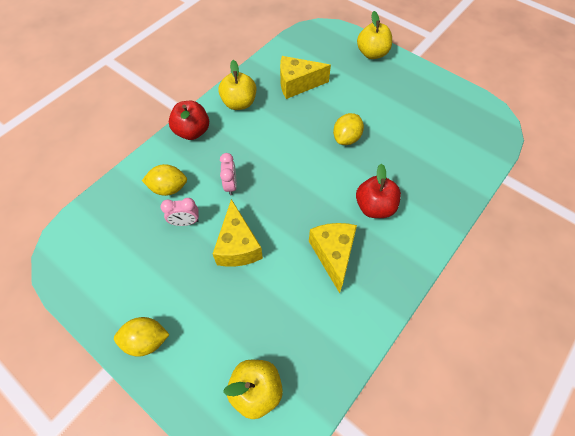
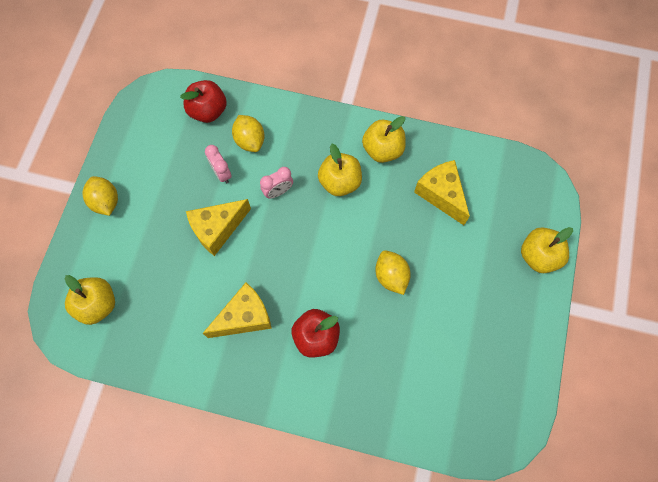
camera: 65 degrees right, 10 degrees up
red apple [169,101,209,140] -> red apple moved to [180,80,227,123]
yellow lemon [333,113,364,145] -> yellow lemon turned 60 degrees clockwise [375,250,411,295]
none -> yellow apple [318,144,362,196]

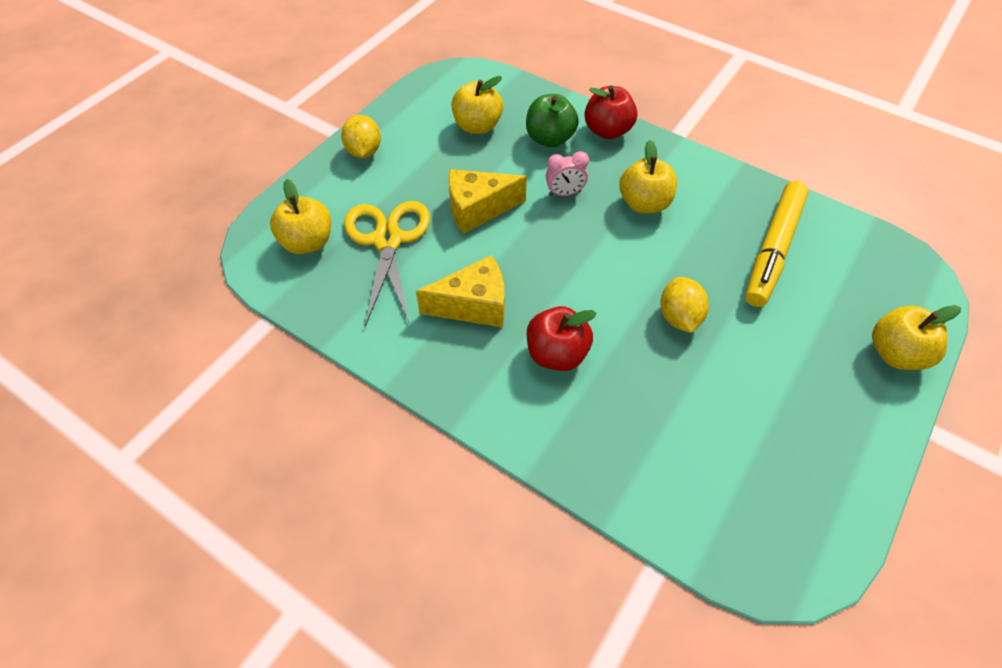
camera: 20 degrees right, 15 degrees down
red apple [180,80,227,123] -> red apple moved to [584,85,637,139]
pink clock [205,145,232,183] -> none
yellow lemon [232,115,265,152] -> green apple [526,94,579,147]
yellow apple [362,116,406,163] -> yellow apple moved to [451,76,503,134]
yellow cheese [414,160,470,225] -> yellow marker [745,181,809,307]
none -> yellow scissors [344,201,430,326]

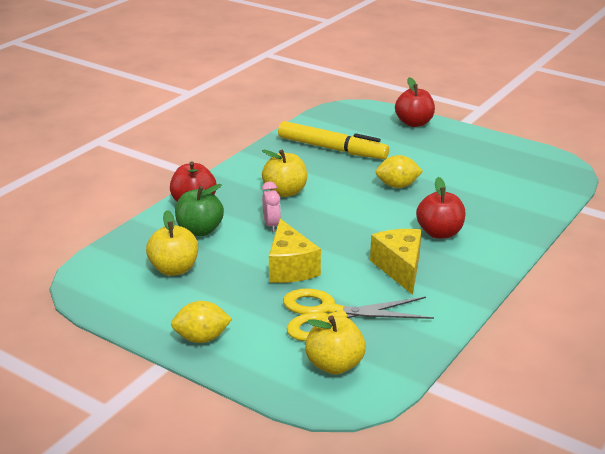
camera: 90 degrees left, 25 degrees down
yellow apple [872,305,961,370] -> red apple [395,77,435,127]

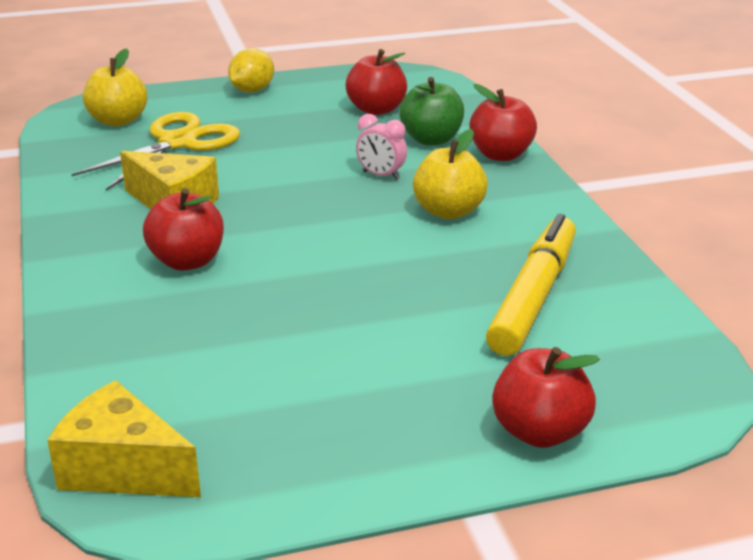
camera: 130 degrees right, 0 degrees up
yellow apple [146,210,198,276] -> red apple [346,49,407,115]
yellow cheese [269,219,321,283] -> yellow cheese moved to [47,380,201,497]
yellow marker [278,121,389,159] -> yellow marker turned 135 degrees clockwise [486,214,576,356]
yellow lemon [376,155,423,188] -> none

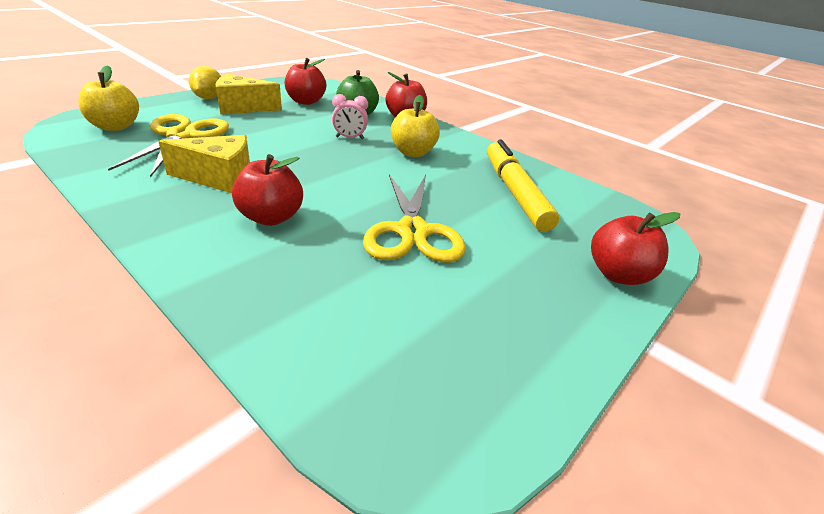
camera: 35 degrees left, 5 degrees up
yellow cheese [47,380,201,497] -> yellow cheese moved to [215,74,282,115]
none -> yellow scissors [363,174,466,263]

